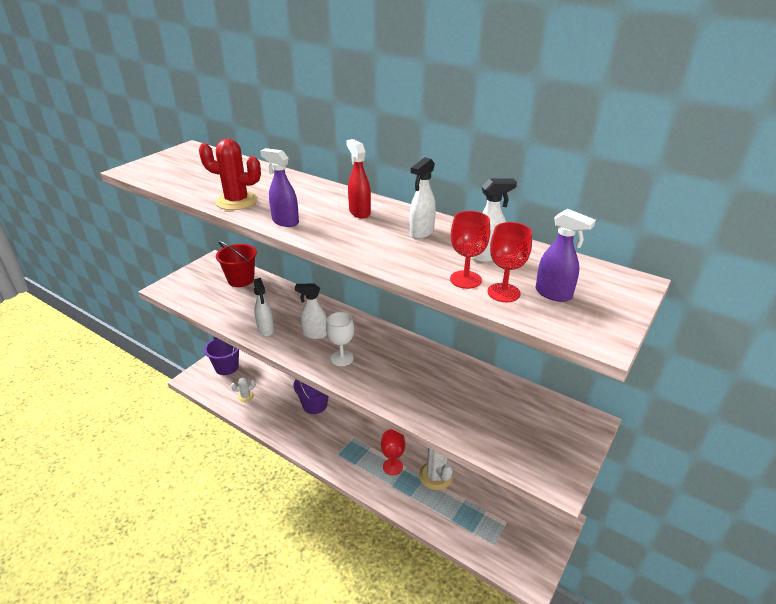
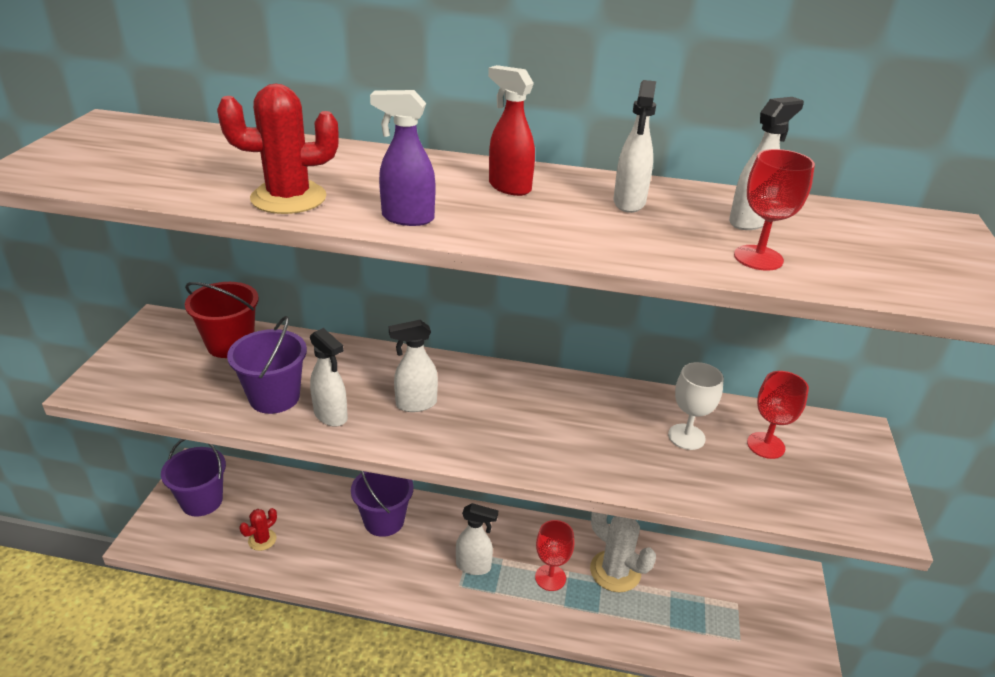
camera: 25 degrees left, 0 degrees up
white cactus [231,378,256,402] -> red cactus [239,508,277,551]
white goblet [326,312,354,366] -> white goblet moved to [668,362,724,450]
red goblet [488,222,532,302] -> red goblet moved to [747,371,809,459]
purple spray bottle [536,209,596,302] -> none
none -> purple bucket [227,316,307,414]
none -> white spray bottle [456,503,498,575]

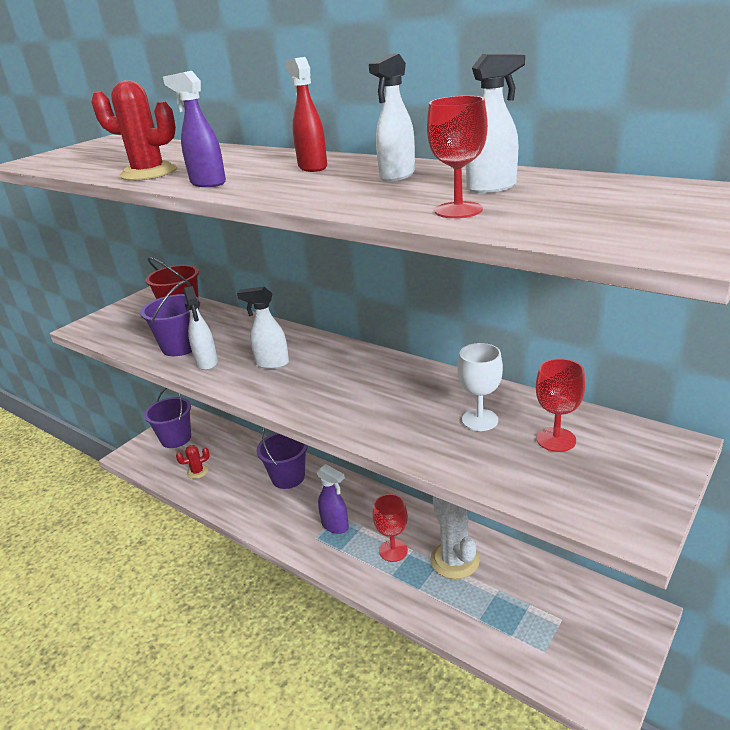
camera: 30 degrees right, 5 degrees down
white spray bottle [456,503,498,575] -> purple spray bottle [316,464,349,534]

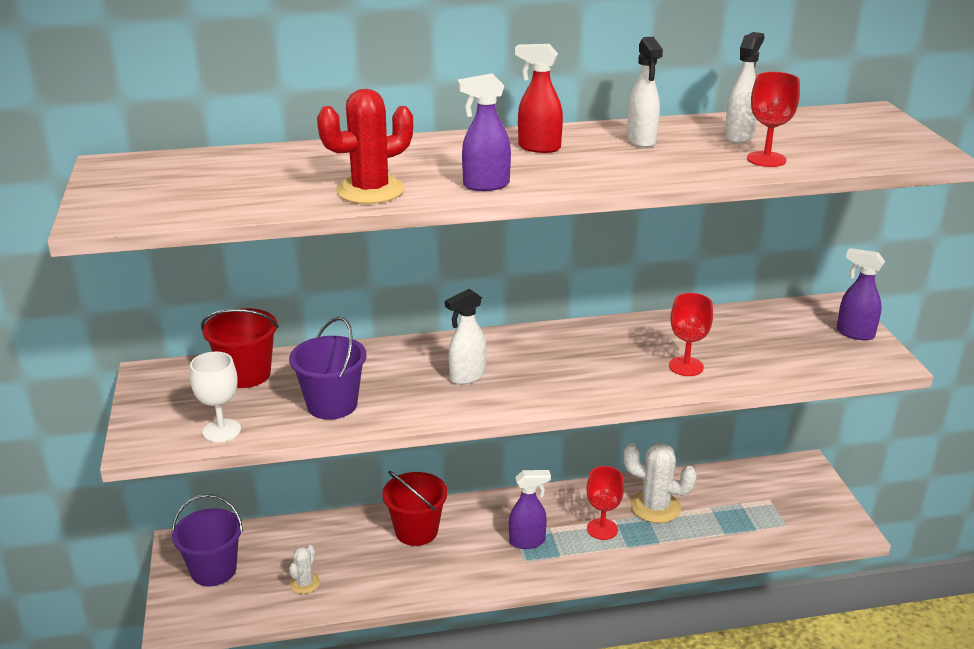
camera: 50 degrees left, 0 degrees up
red cactus [176,445,210,479] -> white cactus [289,545,320,594]
white spray bottle [183,286,218,370] -> none
purple bucket [256,428,308,489] -> red bucket [382,471,448,546]
white goblet [457,343,503,431] -> white goblet moved to [190,352,241,442]
red goblet [536,359,585,452] -> red goblet moved to [669,293,713,376]
none -> purple spray bottle [837,248,885,340]

